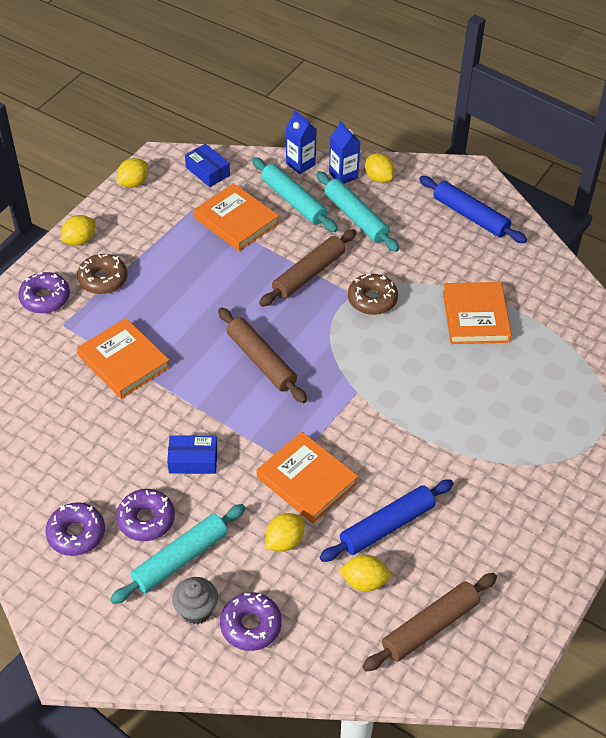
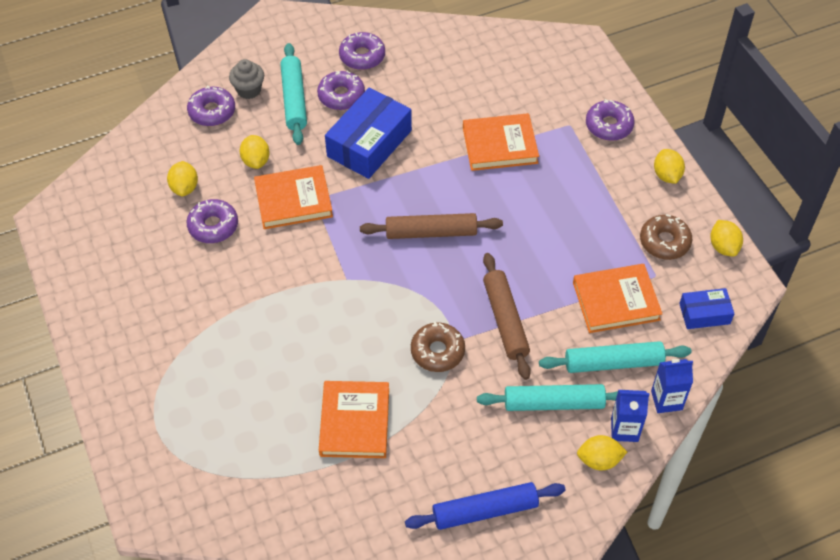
camera: 125 degrees right, 5 degrees up
brown donut [77,254,127,294] -> brown donut moved to [640,214,692,260]
blue box [167,435,217,474] -> blue box [325,88,412,179], size x1.85
blue rolling pin [320,479,454,562] -> purple donut [186,199,238,243]
yellow lemon [339,555,391,592] -> yellow lemon turned 45 degrees counterclockwise [167,161,198,196]
brown rolling pin [362,573,497,671] -> none
orange book [443,282,512,344] -> orange book turned 60 degrees clockwise [319,381,389,458]

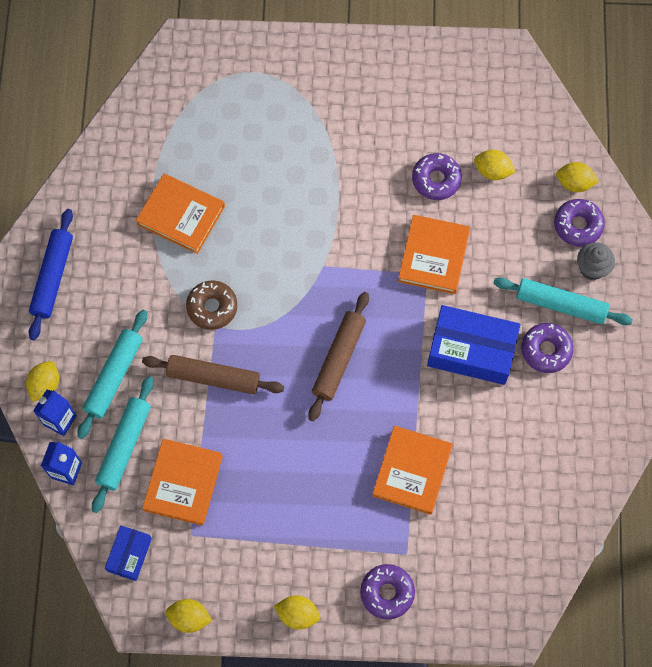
camera: 115 degrees right, 15 degrees up
yellow lemon [240,135,270,169] -> yellow lemon moved to [556,162,599,192]
blue box [325,88,412,179] -> blue box turned 45 degrees counterclockwise [427,305,520,385]
purple donut [339,32,385,70] -> none
brown donut [640,214,692,260] -> none

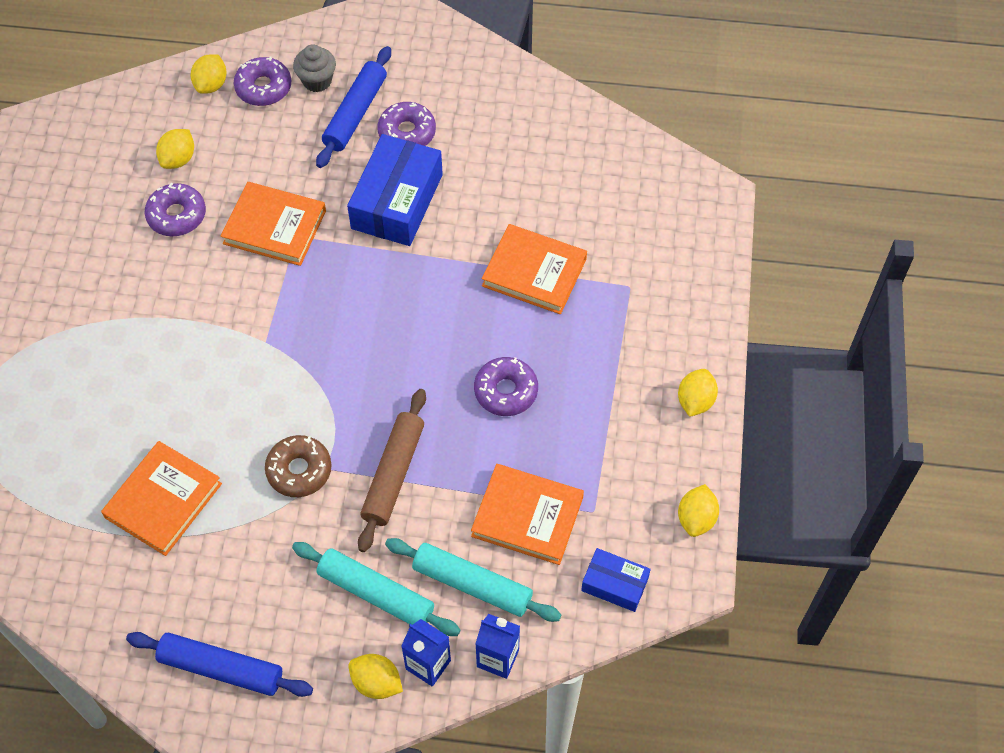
camera: 85 degrees left, 10 degrees down
brown rolling pin [309,292,369,421] -> none
purple donut [360,564,415,620] -> purple donut moved to [474,357,538,416]
turquoise rolling pin [493,277,633,325] -> blue rolling pin [316,46,391,168]

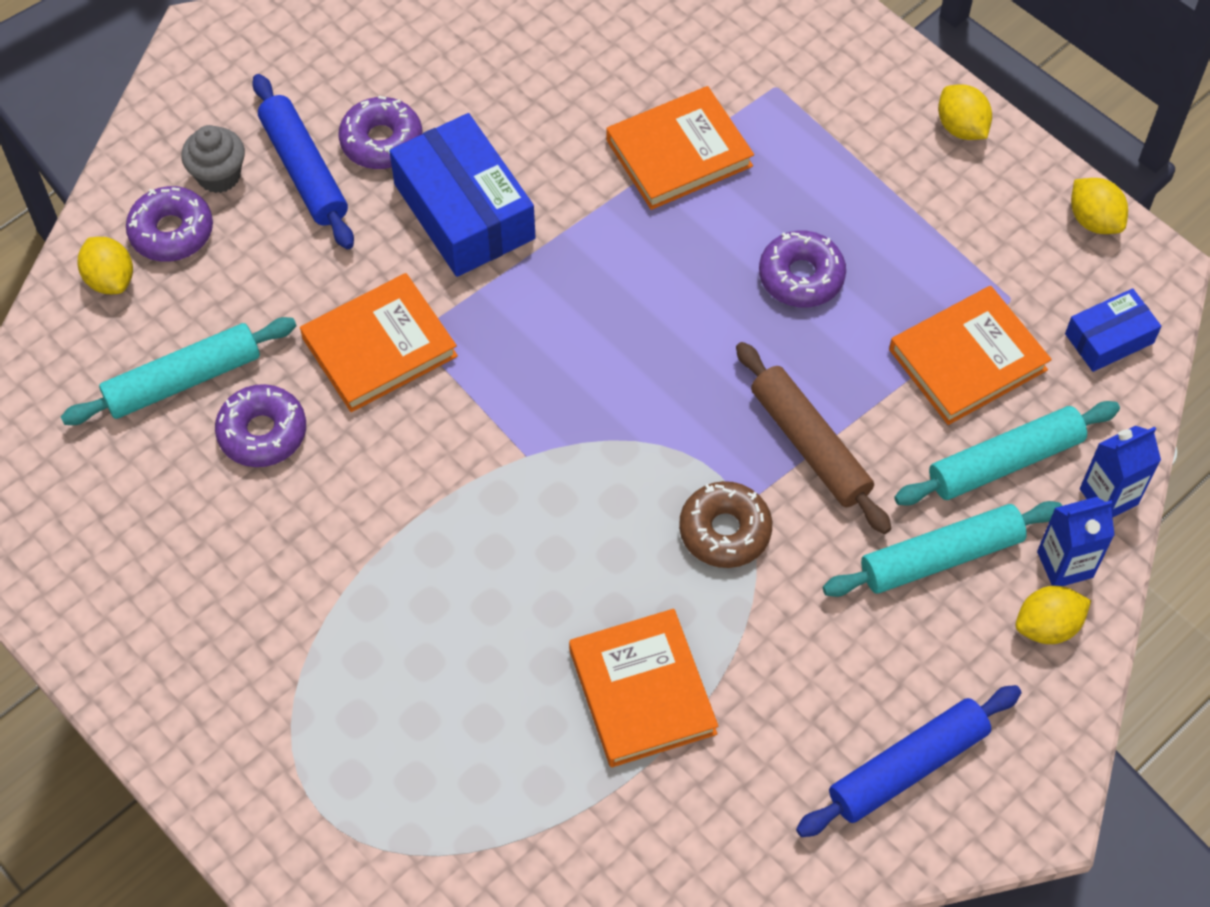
camera: 50 degrees left, 0 degrees up
yellow lemon [156,129,194,169] -> turquoise rolling pin [61,317,297,425]

